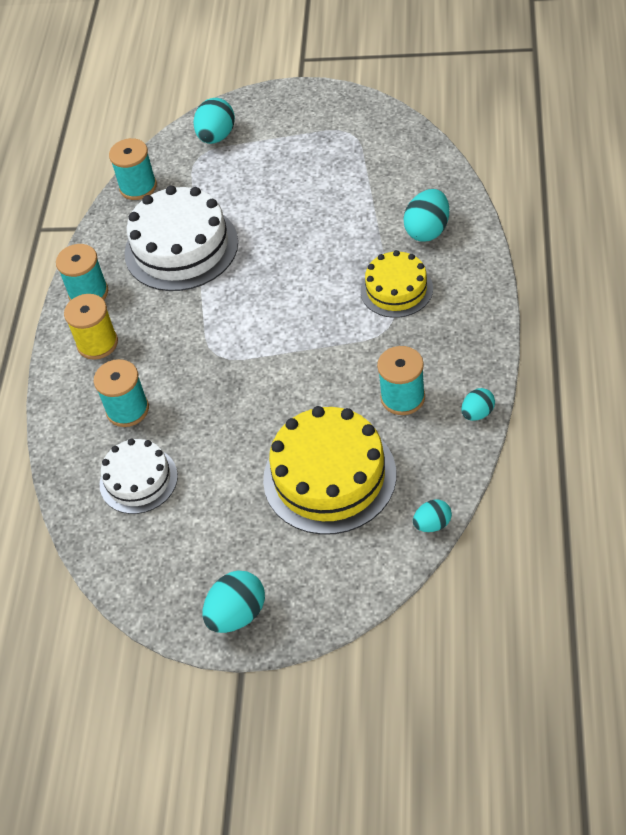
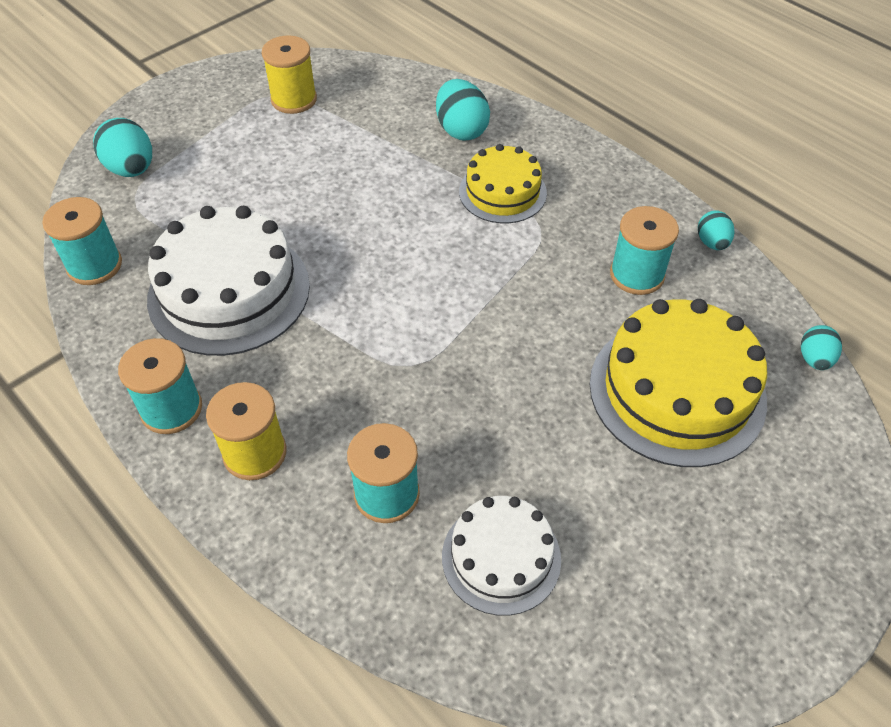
camera: 55 degrees left, 0 degrees up
turquoise egg [203,570,265,633] -> none
none -> yellow spool [262,35,317,114]

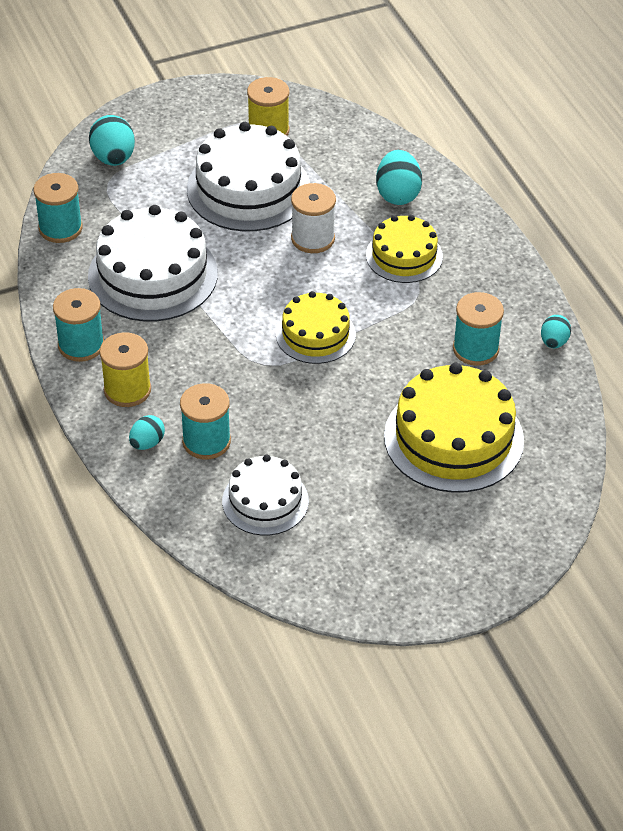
camera: 20 degrees right, 5 degrees down
turquoise egg [801,325,842,370] -> turquoise egg moved to [129,415,165,450]
none -> white cake [187,122,310,232]
none -> yellow cake [276,291,356,364]
none -> white spool [291,183,336,253]

